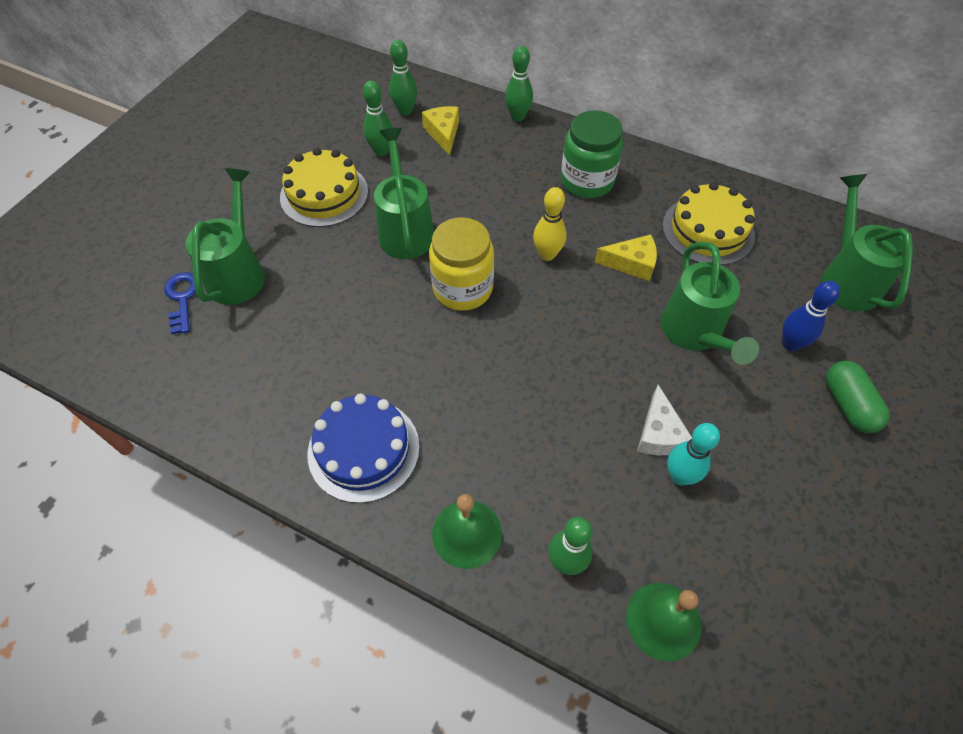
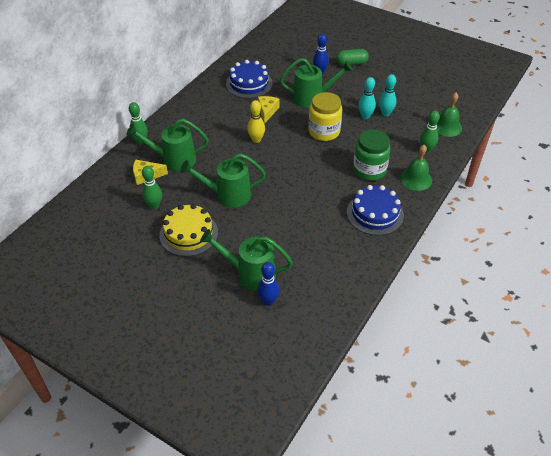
camera: 85 degrees left, 10 degrees down
blue key [164,272,196,334] -> blue bowling pin [257,262,280,306]
green bowling pin [389,40,417,115] -> none
yellow jar [429,217,494,311] -> yellow jar moved to [309,92,342,141]
green jar [561,110,623,198] -> green jar moved to [353,130,391,181]
white cheese [637,385,692,455] -> turquoise bowling pin [358,77,376,119]
yellow cake [662,182,755,265] -> blue cake [226,60,273,98]
green watering can [820,174,913,311] -> green watering can moved to [126,119,209,171]

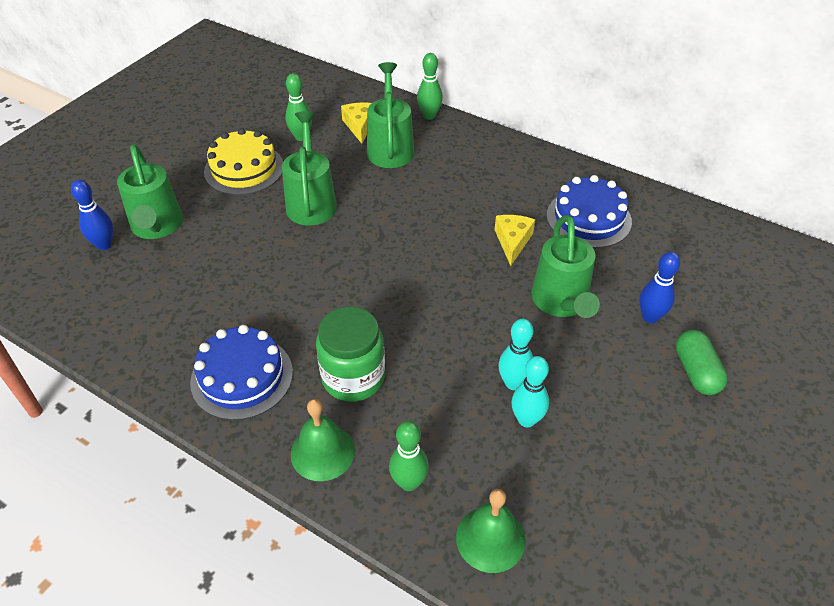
camera: 90 degrees right, 0 degrees up
green watering can [200,229,293,291] -> green watering can turned 150 degrees clockwise [117,144,183,239]
yellow bowling pin [247,100,265,143] -> none
yellow cheese [258,96,280,124] -> yellow cheese turned 90 degrees counterclockwise [495,215,535,266]
yellow jar [309,92,342,141] -> none

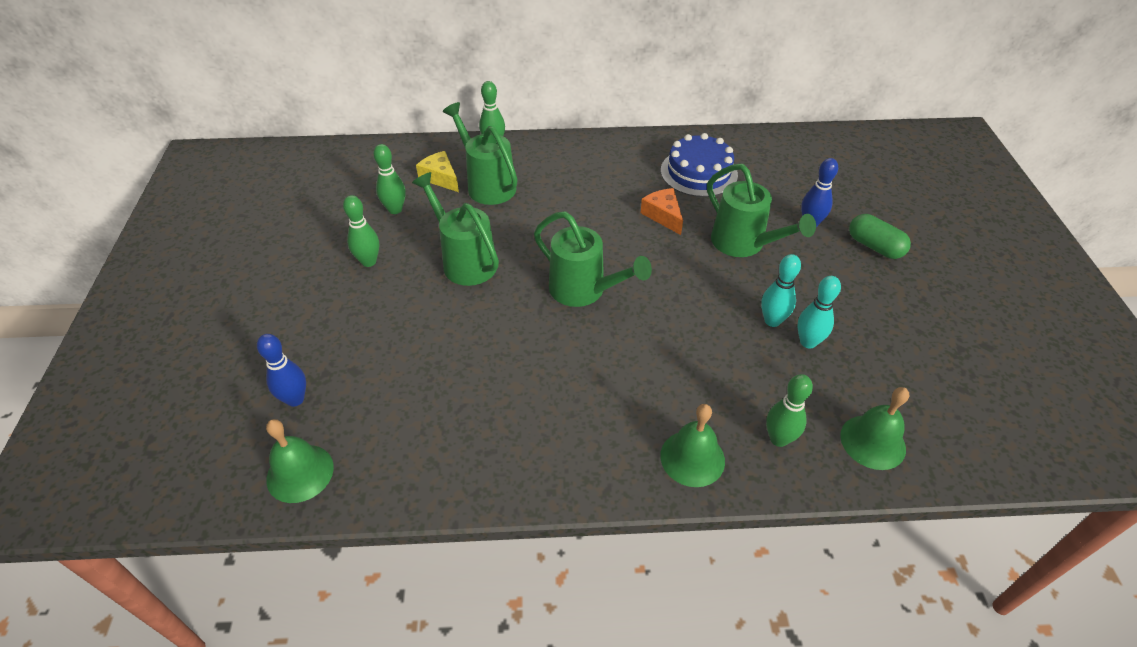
camera: 35 degrees left, 0 degrees up
green watering can [117,144,183,239] -> green watering can moved to [534,211,652,307]
blue cake [190,325,293,420] -> none
yellow cake [204,128,283,195] -> green bowling pin [343,195,379,267]
green jar [316,307,385,402] -> none
yellow cheese [495,215,535,266] -> orange cheese [640,188,683,235]
none -> green bell [266,419,334,503]

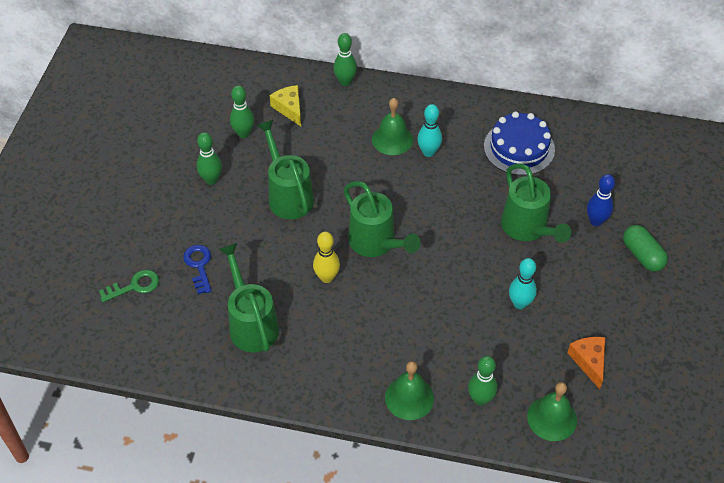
camera: 15 degrees right, 5 degrees up
blue bowling pin [257,334,306,407] -> green key [99,270,159,302]
green bell [266,419,334,503] -> green bell moved to [372,98,413,155]
green watering can [443,102,518,205] -> green watering can moved to [219,243,279,353]
orange cheese [640,188,683,235] -> orange cheese moved to [567,337,605,389]
turquoise bowling pin [797,276,841,348] -> turquoise bowling pin moved to [417,104,442,157]
none -> blue key [183,245,212,294]
none -> yellow bowling pin [313,232,340,283]

